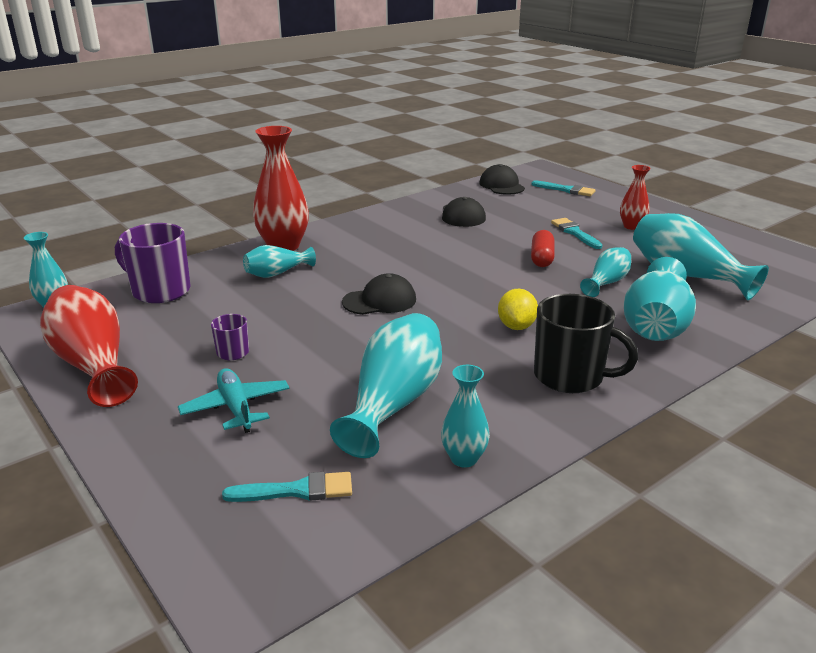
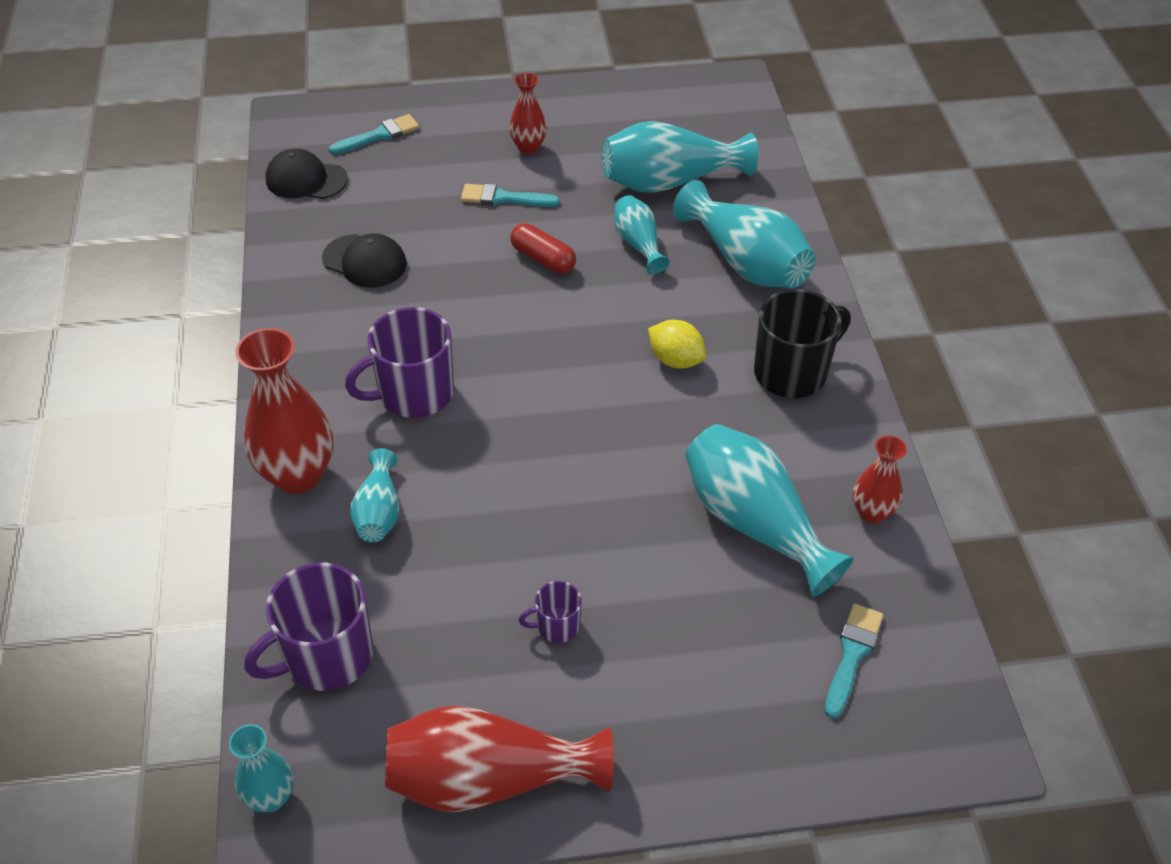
camera: 60 degrees left, 20 degrees up
turquoise plane [178,368,290,433] -> none
black cap [342,273,416,315] -> none
turquoise vase [441,365,490,468] -> red vase [853,436,907,524]
none -> purple mug [345,307,454,418]

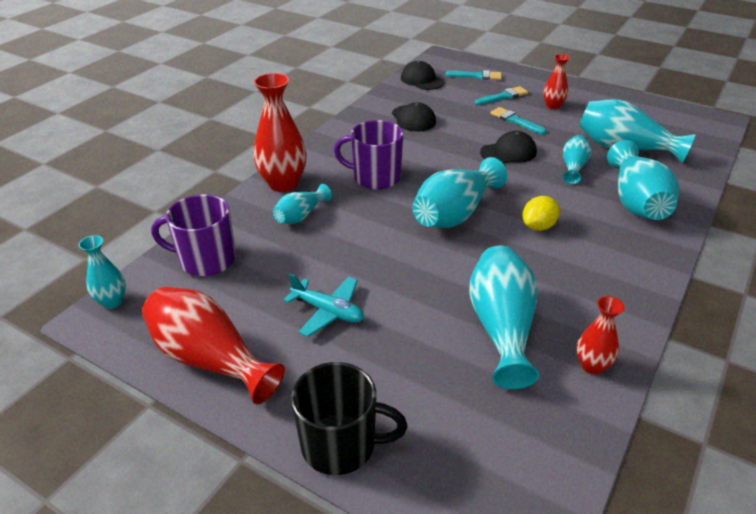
camera: 40 degrees right, 10 degrees down
red capsule [510,223,576,274] -> black cap [480,131,537,164]
purple mug [519,581,582,643] -> turquoise plane [284,273,364,337]
yellow lemon [648,320,706,368] -> yellow lemon turned 60 degrees clockwise [523,196,560,231]
black mug [754,289,851,398] -> black mug moved to [291,362,408,475]
turquoise brush [825,604,884,719] -> turquoise brush moved to [475,86,528,105]
none -> turquoise vase [412,157,507,228]

